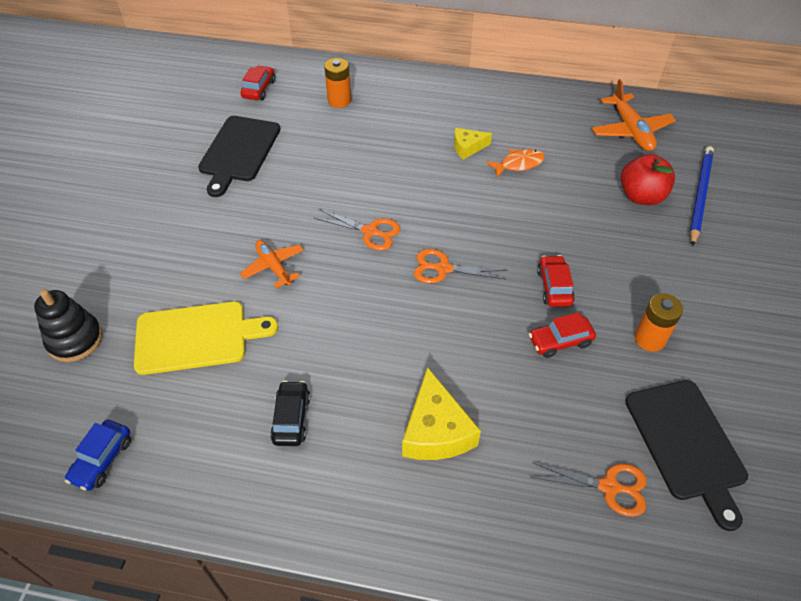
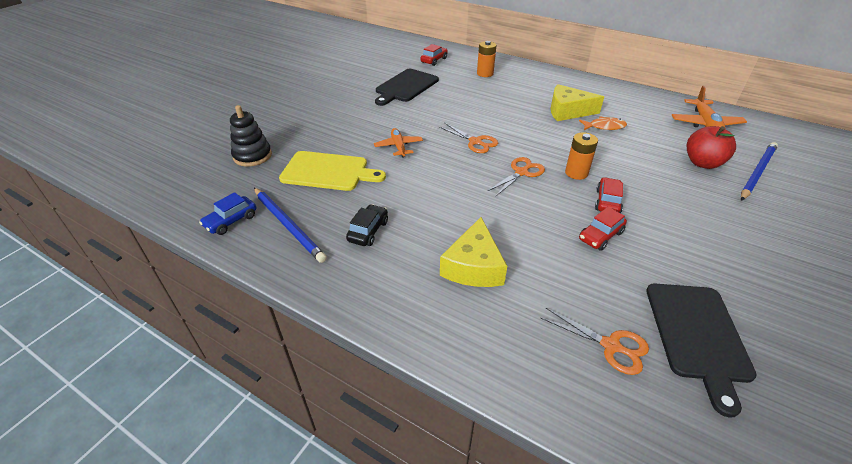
camera: 20 degrees right, 10 degrees down
orange scissors [414,249,507,283] -> orange scissors turned 105 degrees clockwise [488,157,545,196]
yellow cheese [454,128,492,160] -> yellow cheese [550,84,604,121], size x1.72
red car [529,312,596,358] -> red car turned 45 degrees counterclockwise [579,207,627,251]
orange battery [634,293,683,352] -> orange battery moved to [565,132,598,180]
none -> blue pencil [254,188,327,263]

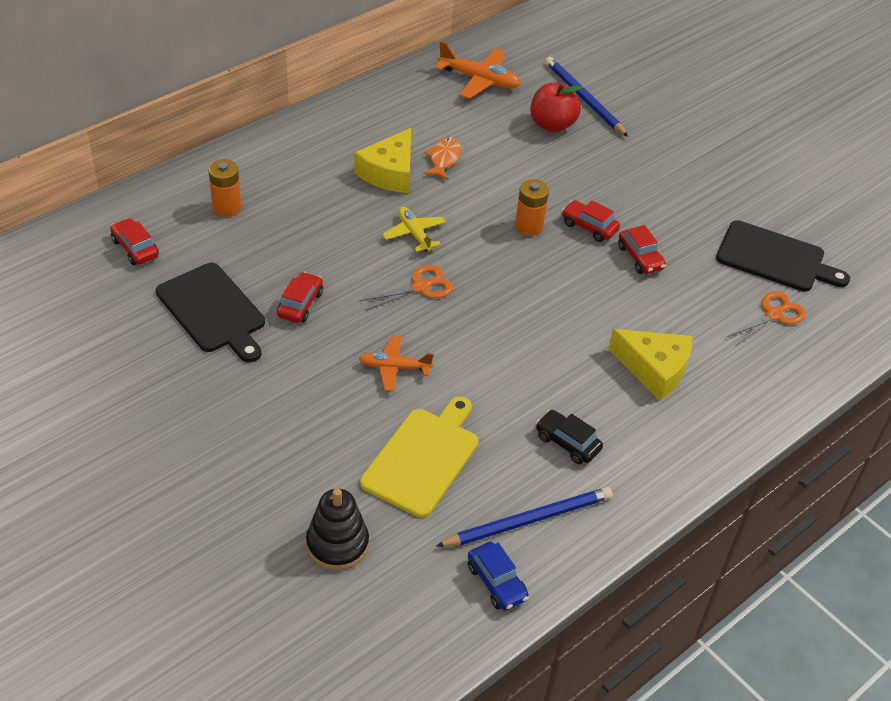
camera: 75 degrees left, 5 degrees up
orange scissors [488,157,545,196] -> none
none -> red car [277,272,323,323]
none -> yellow plane [382,207,446,252]

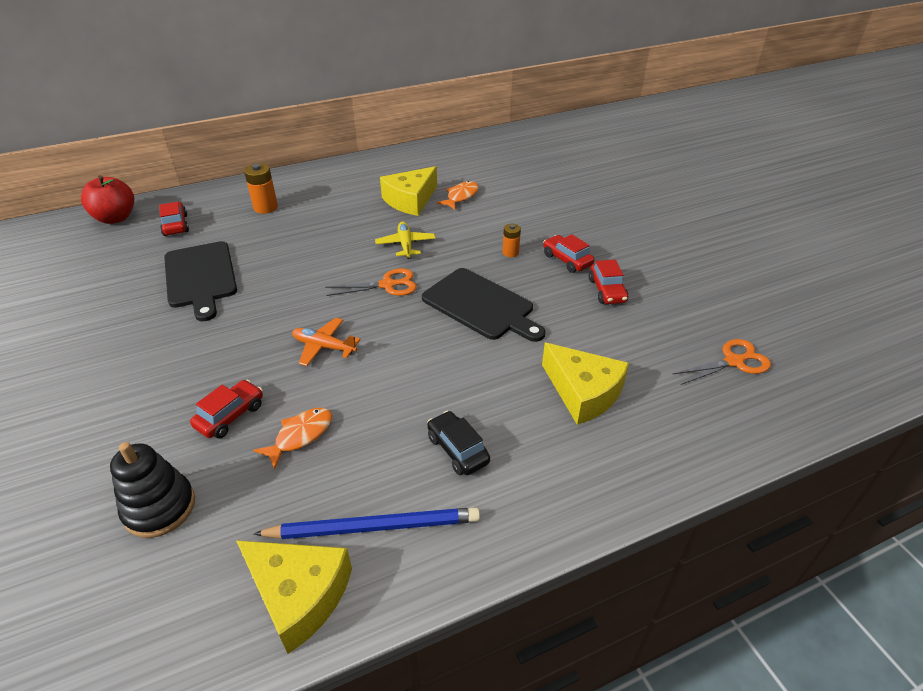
camera: 20 degrees right, 5 degrees down
red car [277,272,323,323] -> red car moved to [190,380,263,439]
yellow cutting board [360,396,478,518] -> orange fish [253,408,332,470]
orange plane [435,41,521,99] -> none
blue car [468,542,529,611] -> yellow cheese [236,540,352,654]
orange battery [515,179,549,236] -> orange battery [503,224,521,257], size x0.63
red apple [530,83,582,132] -> red apple moved to [81,175,134,224]
blue pencil [545,57,628,137] -> none
black cutting board [716,220,850,292] -> black cutting board moved to [422,268,545,342]

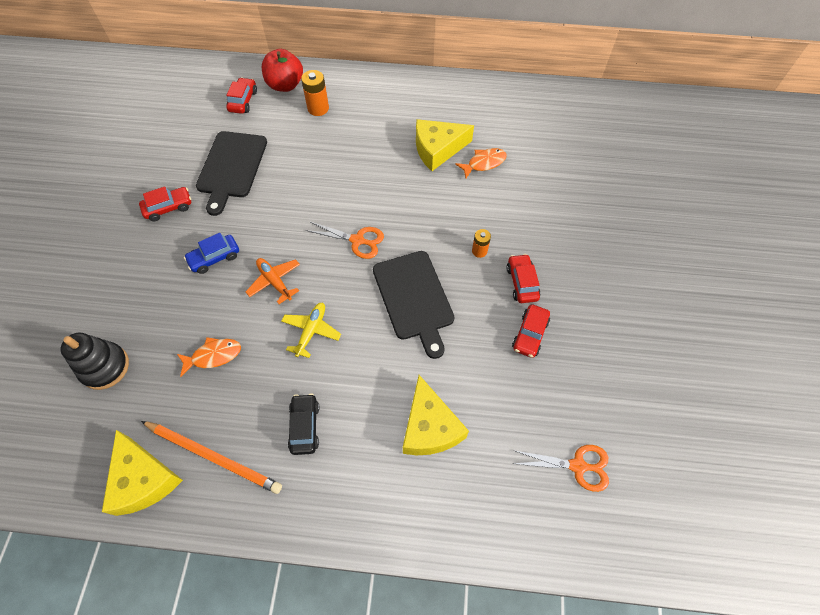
camera: 30 degrees right, 20 degrees up
red apple [81,175,134,224] -> red apple moved to [262,49,303,92]
red car [190,380,263,439] -> red car moved to [139,187,191,221]
blue pencil [254,507,480,539] -> orange pencil [141,421,282,494]
yellow plane [375,222,435,259] -> yellow plane moved to [281,303,341,358]
none -> blue car [184,233,239,274]

